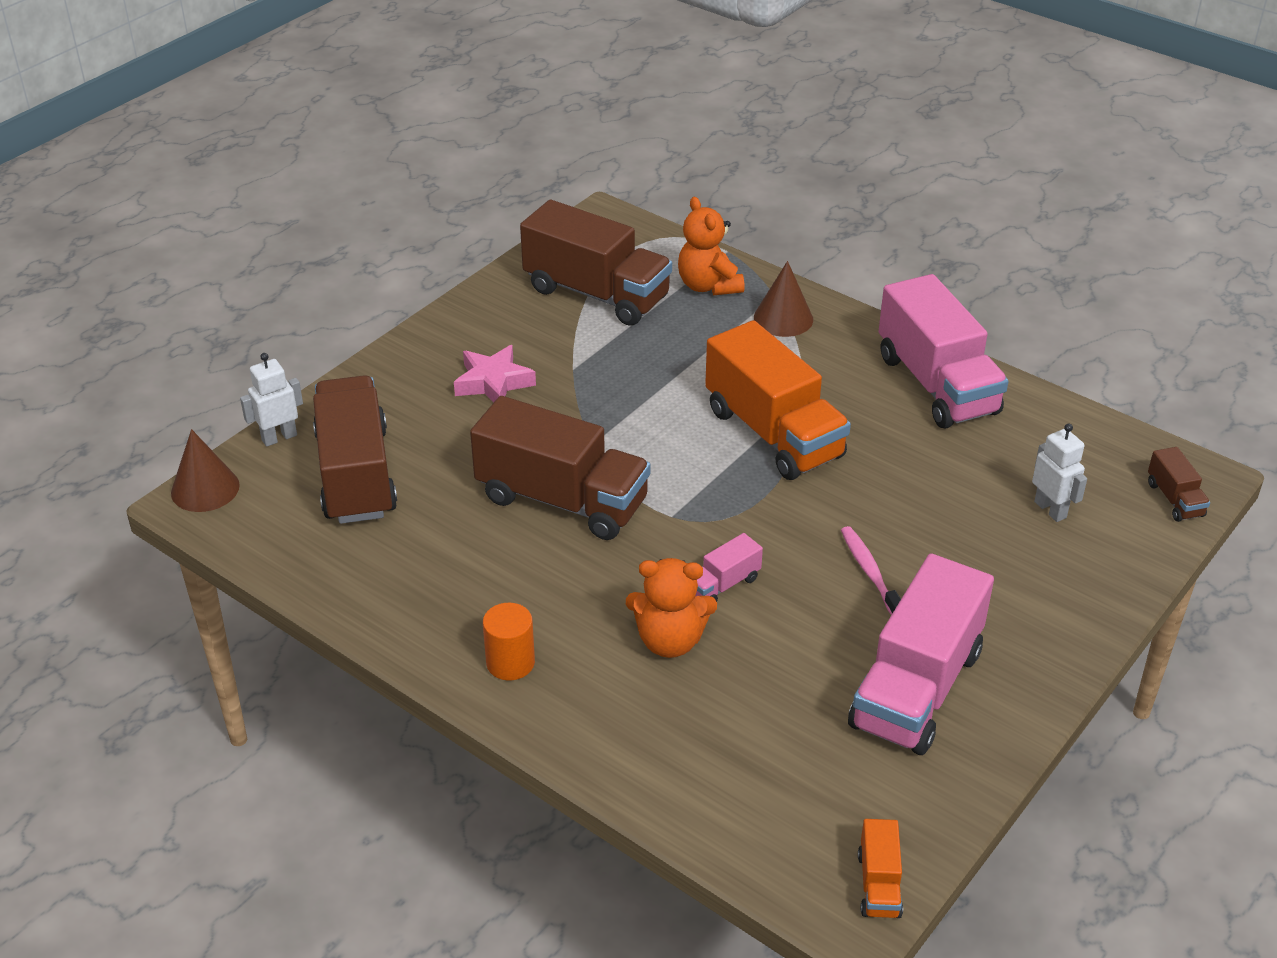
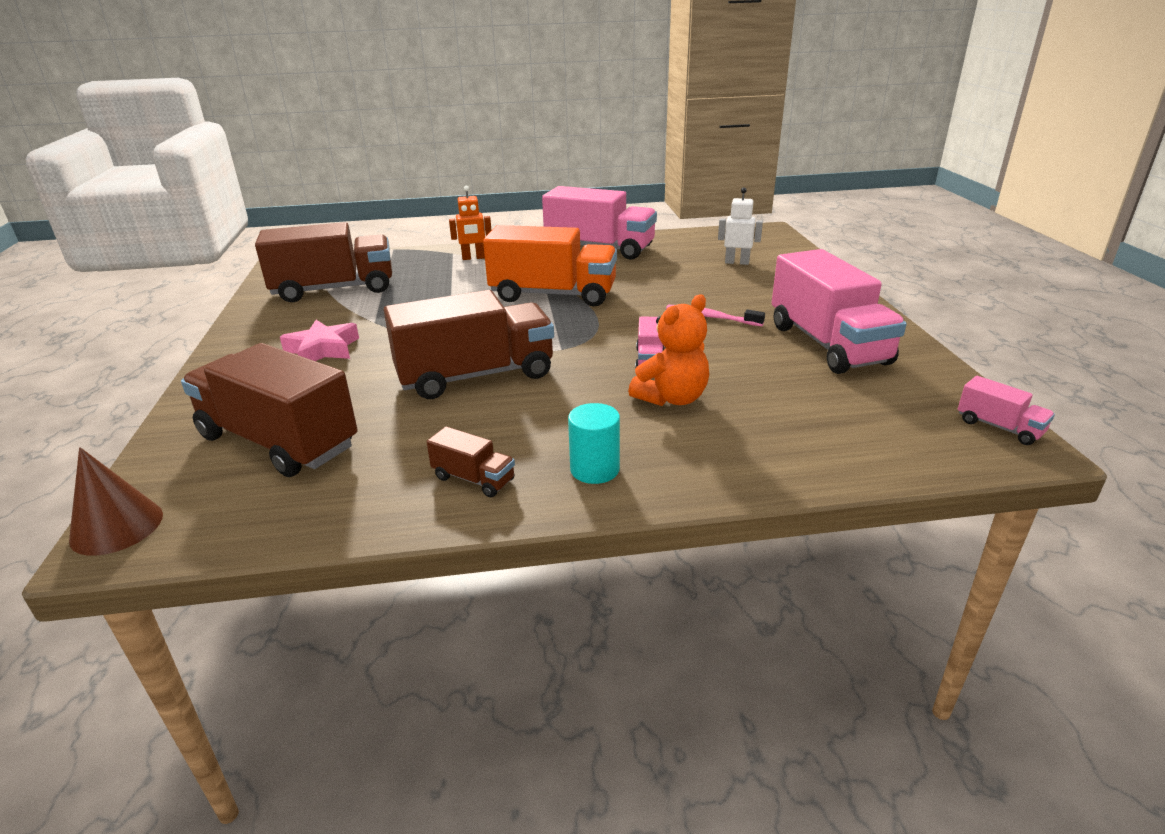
camera: 45 degrees left, 10 degrees down
white robot [240,353,303,447] -> none
orange cylinder [483,603,535,681] -> turquoise cylinder [568,403,620,484]
orange teddy bear [678,197,744,295] -> none
brown cone [754,261,813,337] -> orange robot [449,186,492,260]
orange truck [858,819,903,918] -> pink truck [958,376,1055,445]
brown truck [1148,447,1210,522] -> brown truck moved to [427,426,515,497]

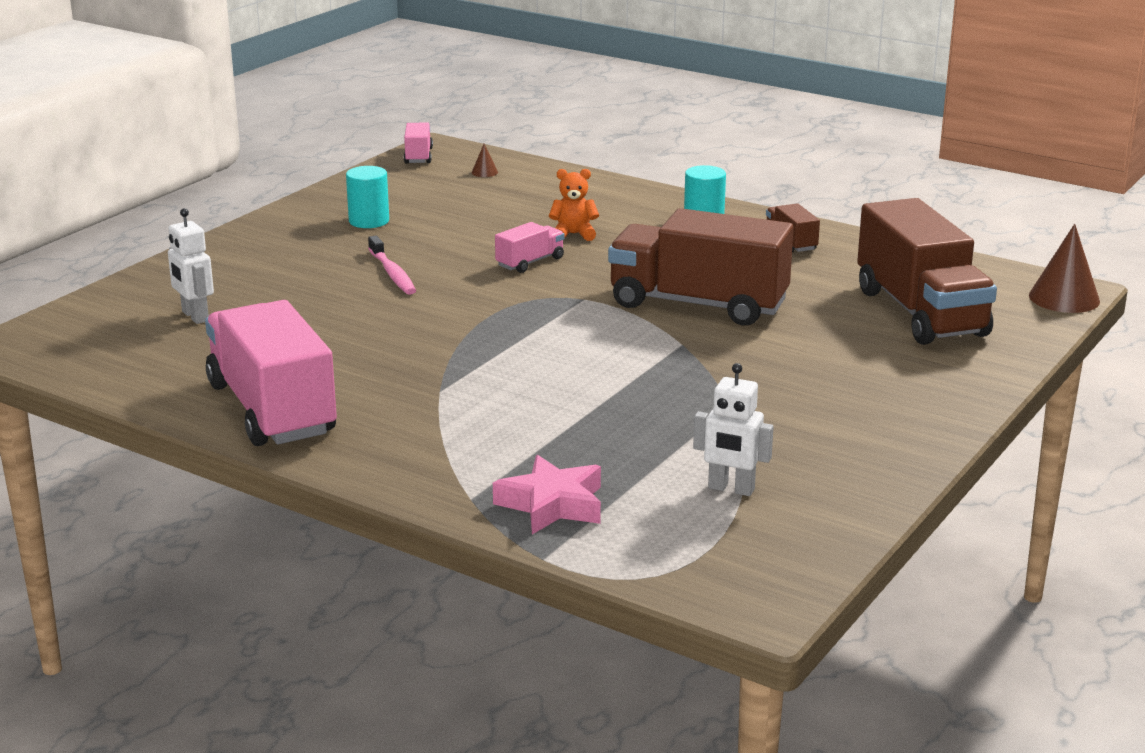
camera: 140 degrees left, 5 degrees down
brown truck [255,222,392,302] -> white robot [693,363,774,496]
pink star [280,320,359,361] -> pink star moved to [493,455,601,534]
orange robot [449,186,492,260] -> none
orange truck [483,225,617,307] -> none
orange teddy bear [628,295,709,406] -> orange teddy bear [549,169,599,241], size x0.64
pink truck [772,249,907,374] -> turquoise cylinder [346,166,389,228]
none -> brown cone [472,144,498,177]

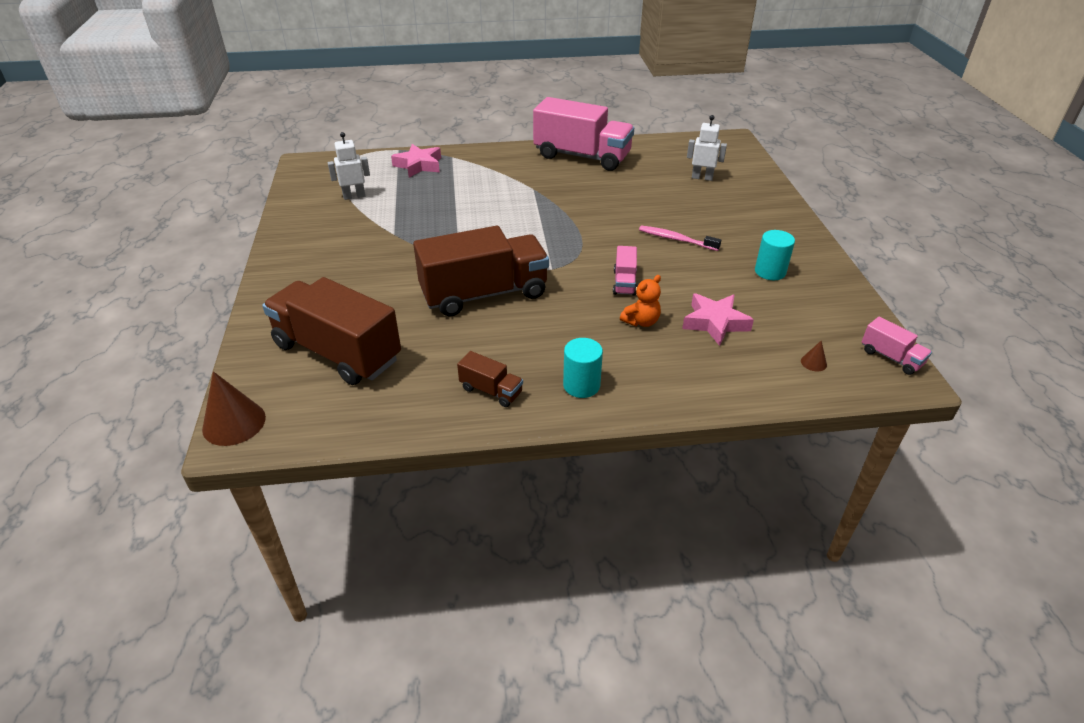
camera: 140 degrees right, 15 degrees up
none -> pink star [682,293,754,346]

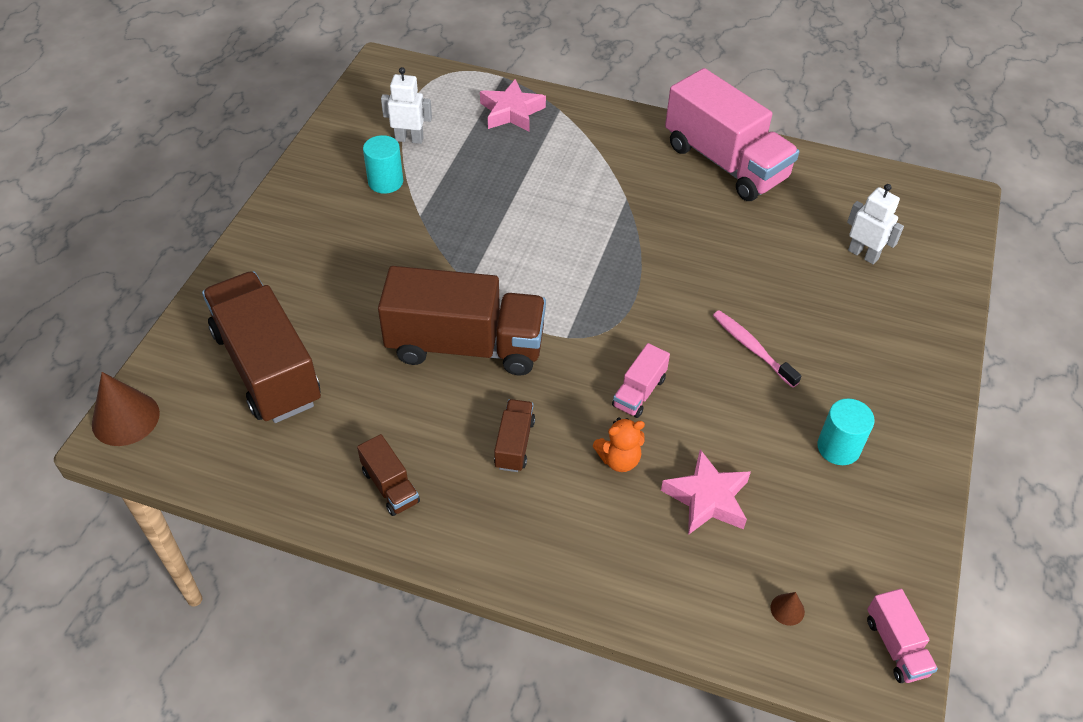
camera: 25 degrees right, 10 degrees up
turquoise cylinder [563,338,603,398] -> turquoise cylinder moved to [363,135,403,194]
none -> brown truck [494,399,535,472]

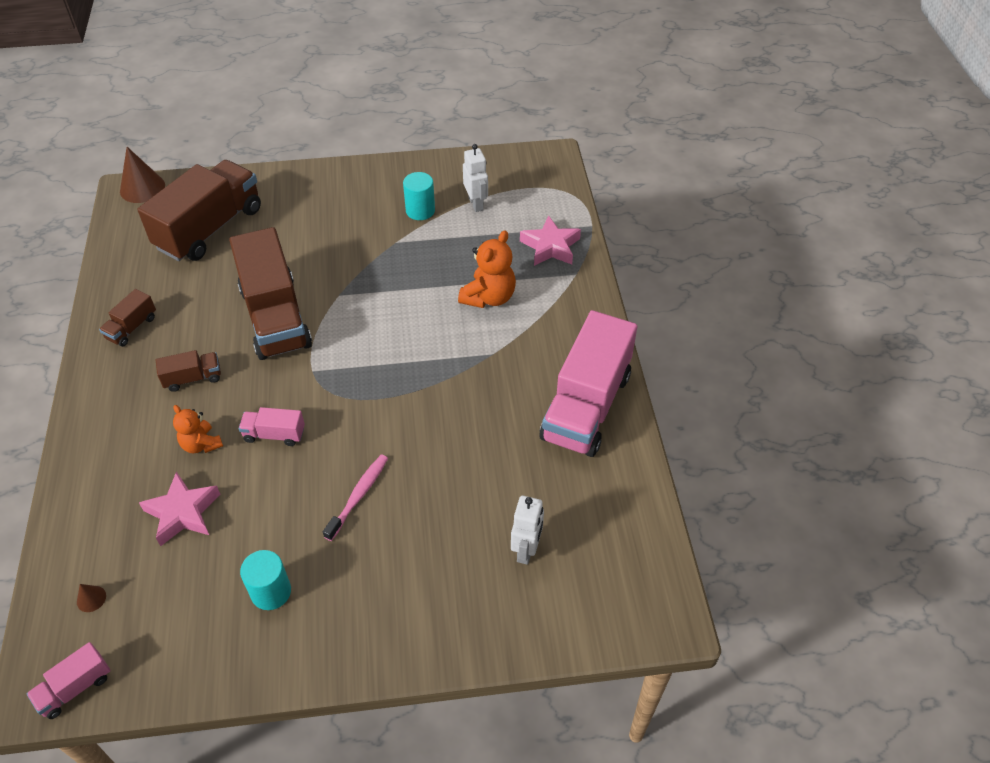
camera: 65 degrees right, 0 degrees up
none -> orange teddy bear [458,230,516,308]

